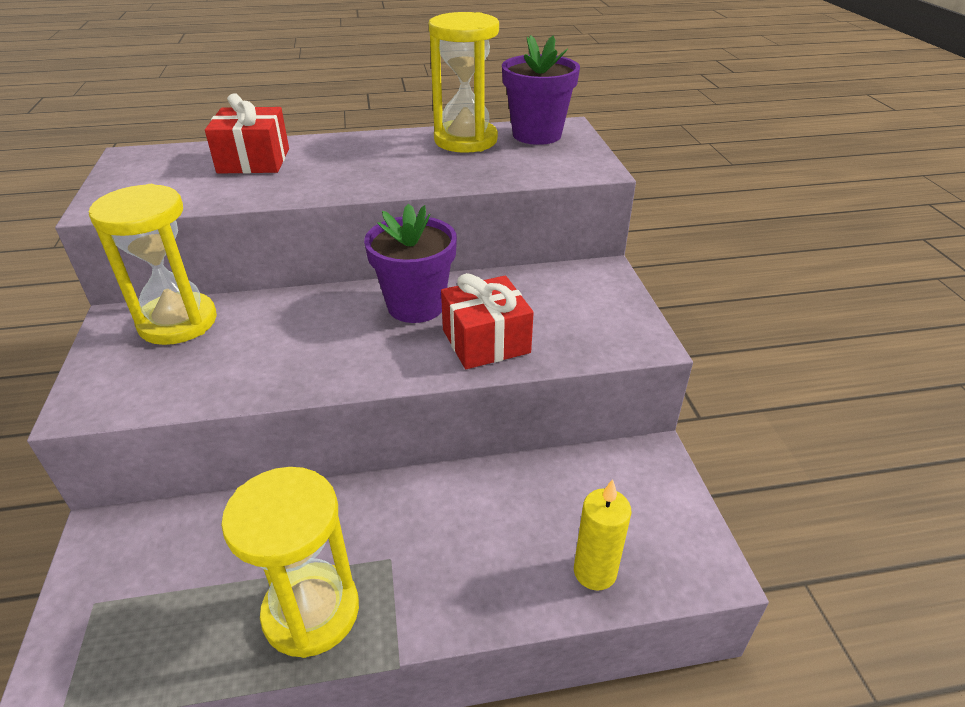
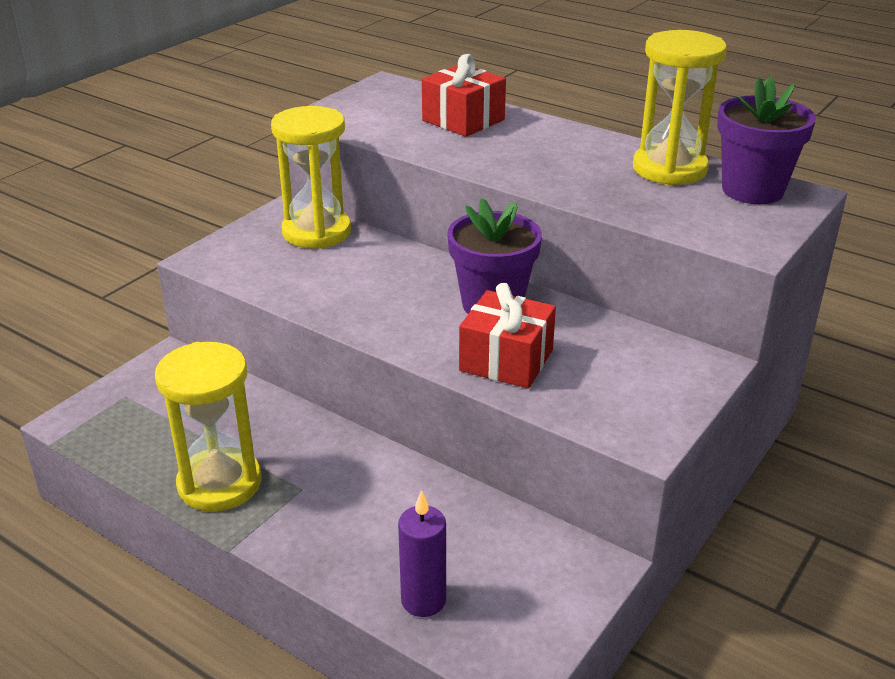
camera: 45 degrees right, 5 degrees down
yellow candle [574,479,631,591] -> purple candle [398,490,446,617]

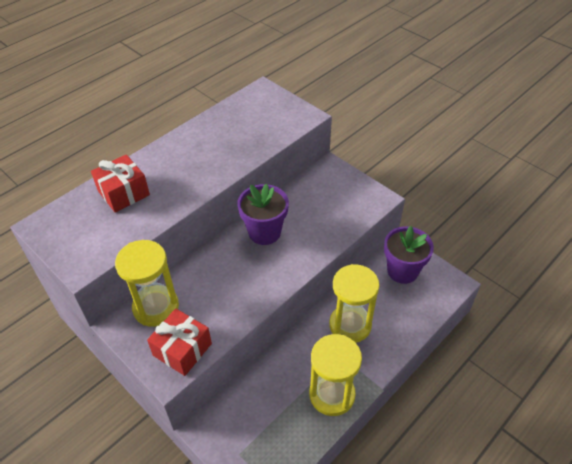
camera: 80 degrees left, 15 degrees up
purple candle [398,490,446,617] -> none
red gift [459,283,556,389] -> red gift moved to [147,309,212,376]
yellow hourglass [633,30,727,185] -> yellow hourglass moved to [329,264,380,343]
purple flower pot [717,76,816,204] -> purple flower pot moved to [384,226,434,284]

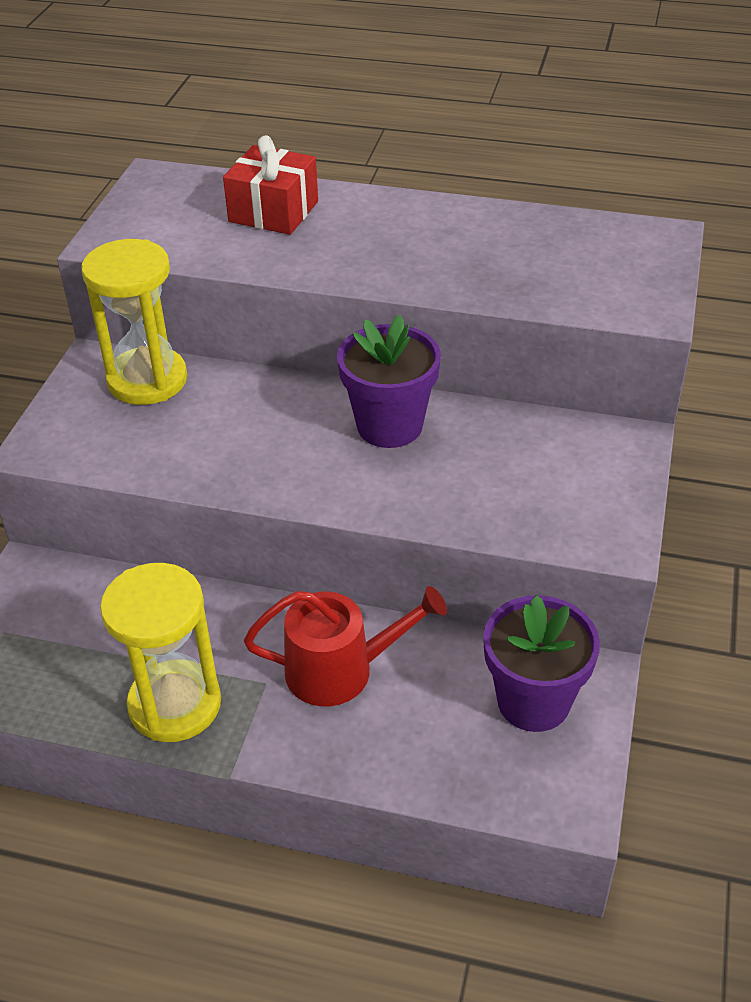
camera: 60 degrees right, 5 degrees down
red gift [147,309,212,376] -> none
yellow hourglass [329,264,380,343] -> red watering can [244,586,447,706]

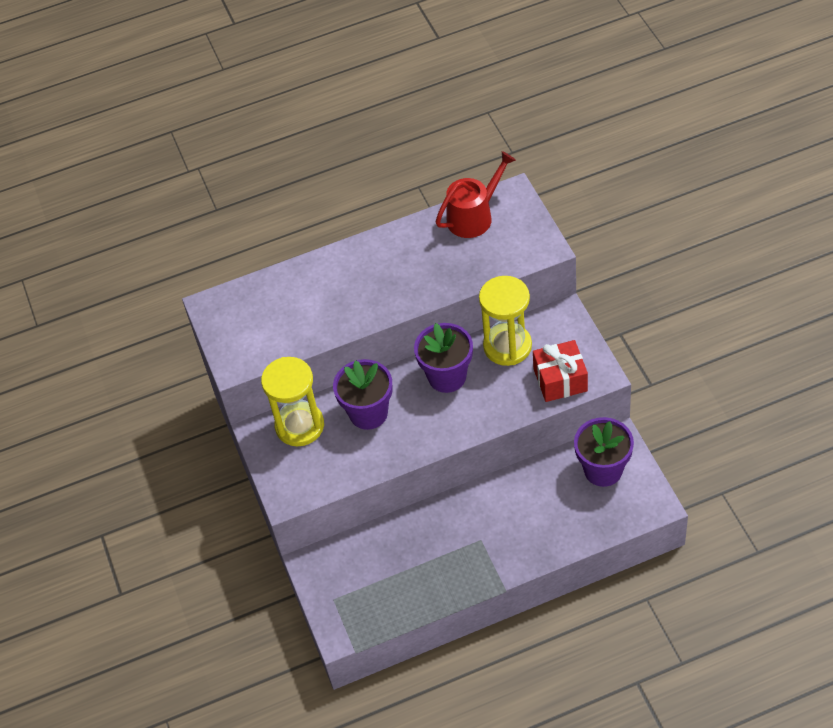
camera: 30 degrees left, 10 degrees up
yellow hourglass [100,563,221,742] -> yellow hourglass moved to [479,276,532,366]
red gift [223,135,318,235] -> red gift moved to [533,340,588,402]
red watering can [244,586,447,706] -> red watering can moved to [435,151,516,238]
none -> purple flower pot [333,359,393,430]

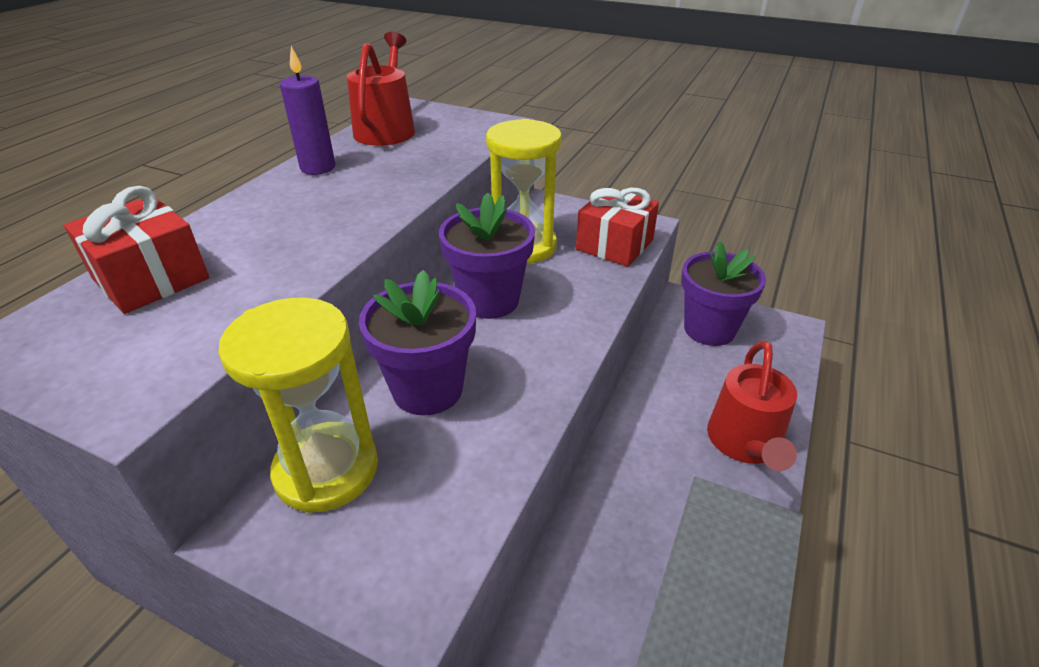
camera: 50 degrees left, 15 degrees down
none -> red gift [64,186,209,314]
none -> purple candle [280,46,335,175]
none -> red watering can [707,341,797,471]

